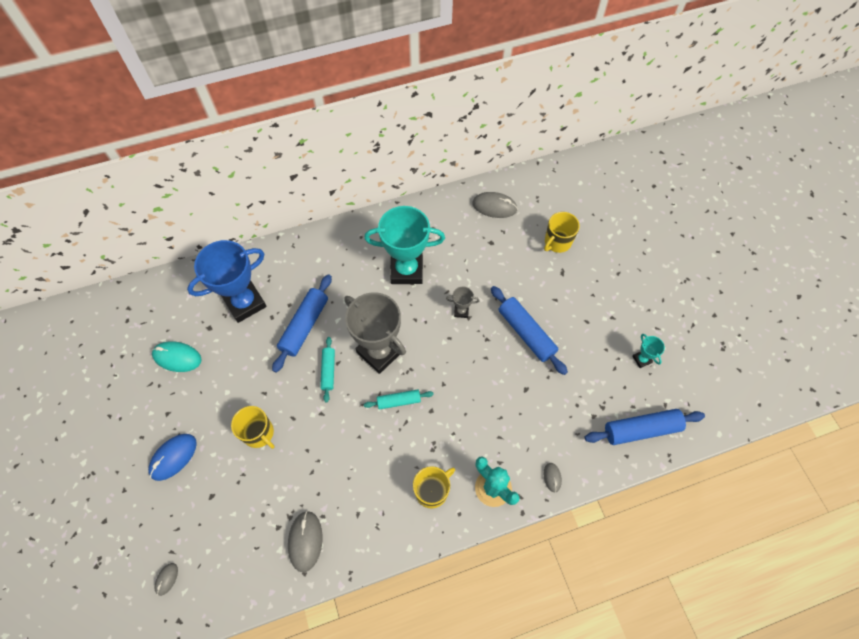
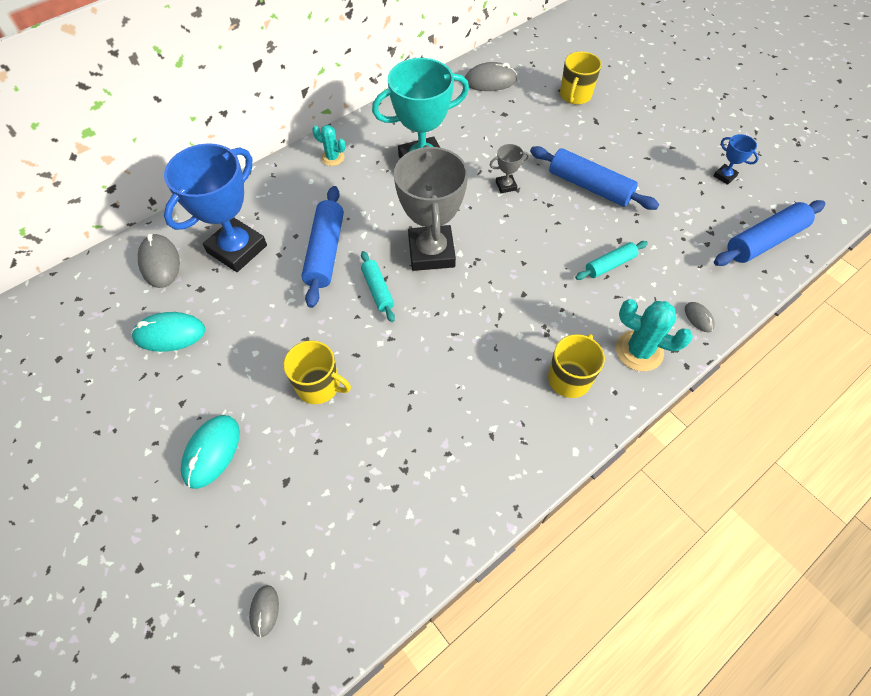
camera: 20 degrees left, 5 degrees down
blue mouse [148,434,197,481] -> turquoise mouse [181,415,240,489]
grey mouse [288,511,322,572] -> grey mouse moved to [138,234,180,288]
grey trophy [344,292,406,374] -> grey trophy turned 60 degrees clockwise [394,145,468,271]
turquoise rolling pin [364,390,434,409] -> turquoise rolling pin moved to [575,241,648,280]
turquoise trophy [632,334,665,368] -> blue trophy [714,134,759,185]
none -> turquoise cactus [312,125,345,166]

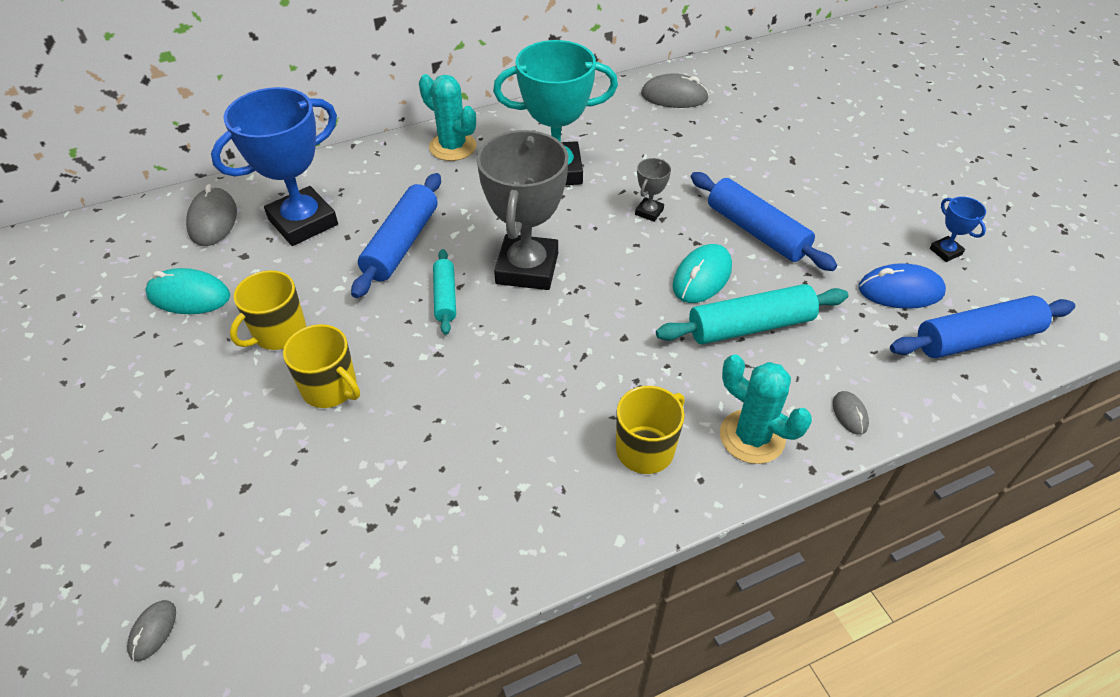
camera: 15 degrees right, 10 degrees down
turquoise mouse [181,415,240,489] -> turquoise mouse moved to [673,244,732,303]
turquoise cactus [312,125,345,166] -> turquoise cactus [419,74,477,161], size x1.66
grey trophy [490,144,529,193] -> grey trophy turned 60 degrees counterclockwise [635,158,671,222]
yellow mug [560,51,602,105] -> yellow mug moved to [230,270,306,350]
turquoise rolling pin [575,241,648,280] -> turquoise rolling pin [656,284,848,344], size x1.71
none -> blue mouse [859,263,946,309]

